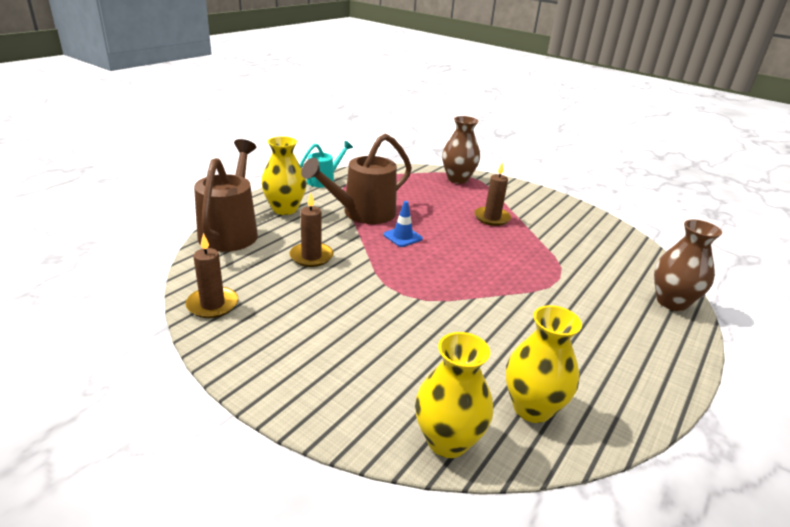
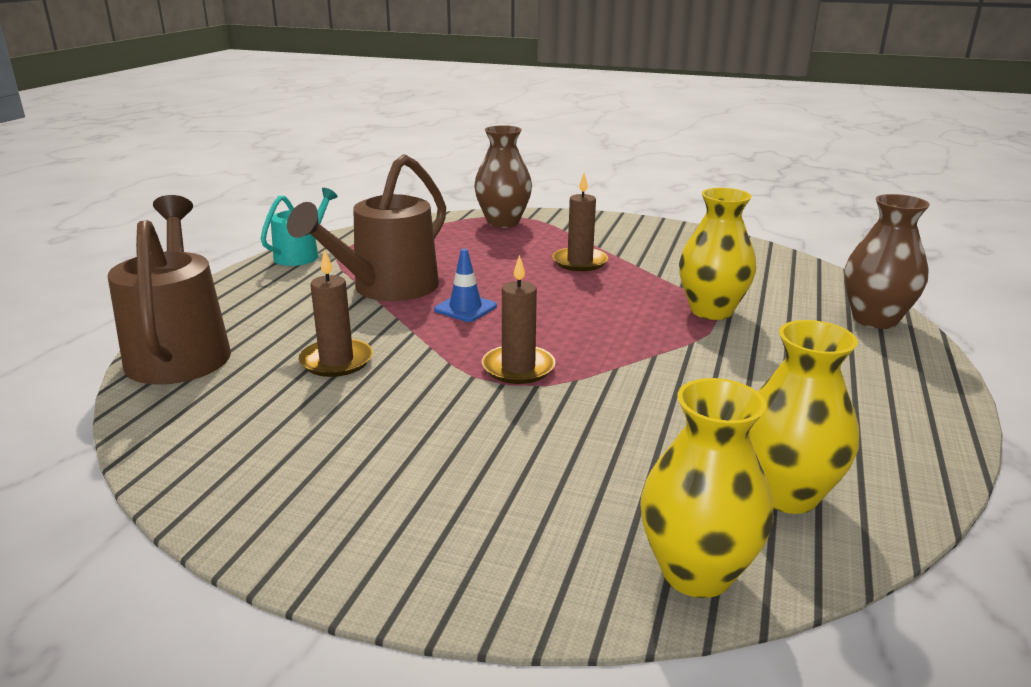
camera: 15 degrees left, 5 degrees down
brown candle [186,233,238,318] -> brown candle moved to [482,255,556,384]
yellow vase [261,136,307,215] -> yellow vase moved to [679,188,756,320]

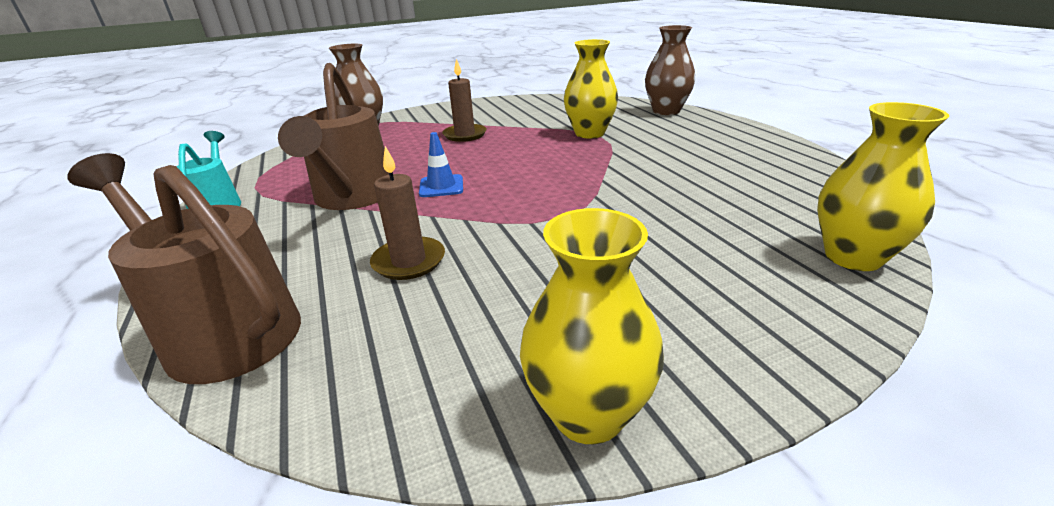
camera: 40 degrees left, 5 degrees up
brown candle [482,255,556,384] -> none
yellow vase [748,320,859,514] -> yellow vase moved to [520,208,664,444]

